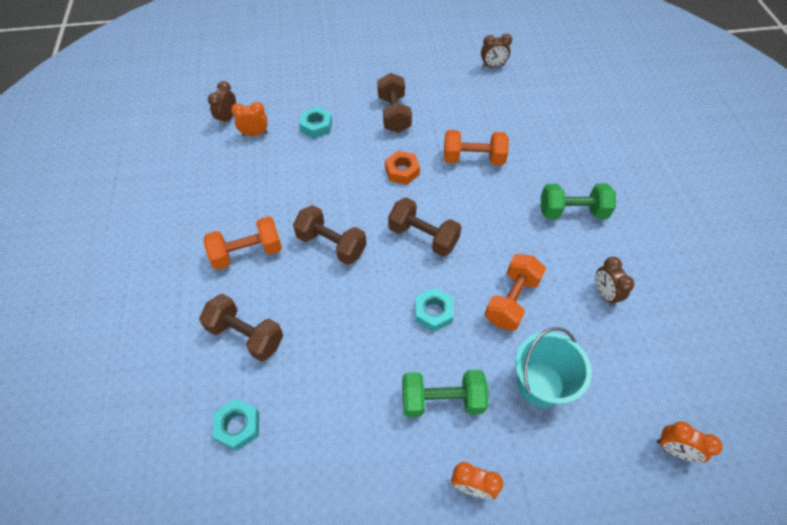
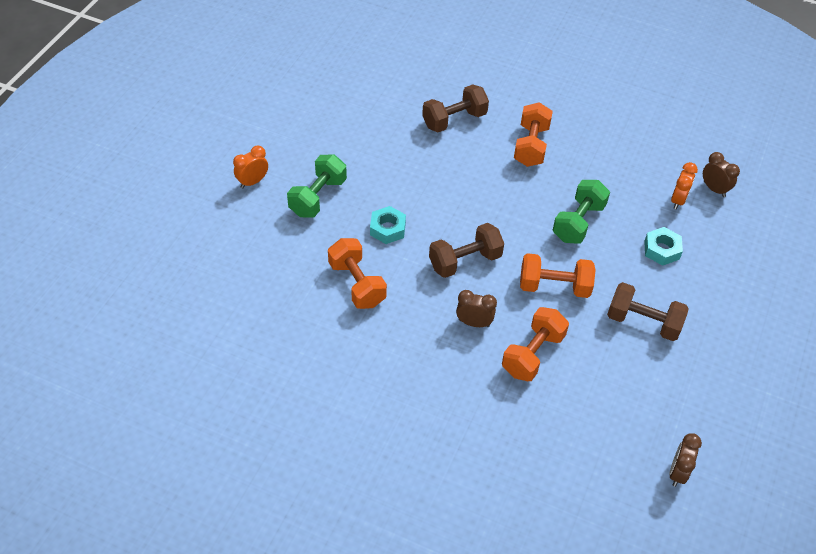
camera: 120 degrees right, 5 degrees down
turquoise nut [212,398,259,451] -> none
brown dumbbell [293,205,366,265] -> none
orange nut [385,151,420,185] -> orange dumbbell [520,253,595,298]
turquoise bucket [515,327,592,407] -> none
green dumbbell [541,183,616,219] -> green dumbbell moved to [553,180,610,244]
brown clock [595,257,634,306] -> brown clock moved to [456,290,497,327]
orange clock [657,421,723,462] -> none

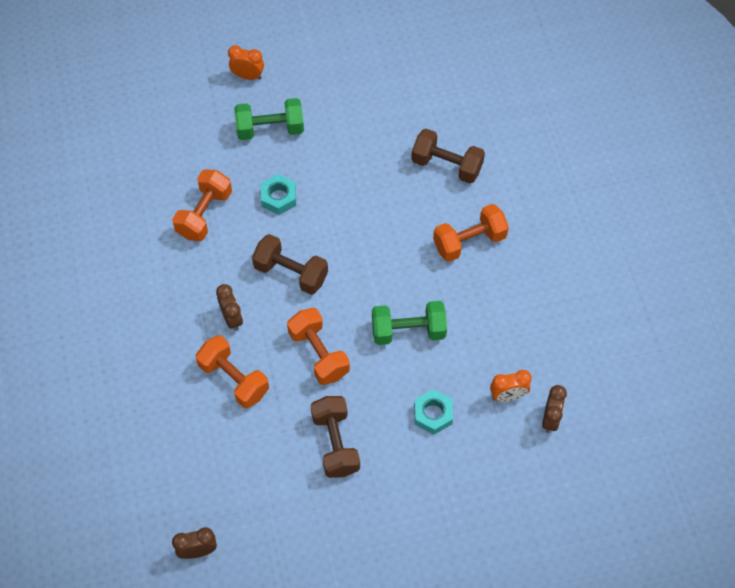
camera: 55 degrees right, 10 degrees up
orange dumbbell [502,307,569,381] -> orange dumbbell turned 45 degrees clockwise [196,335,269,408]

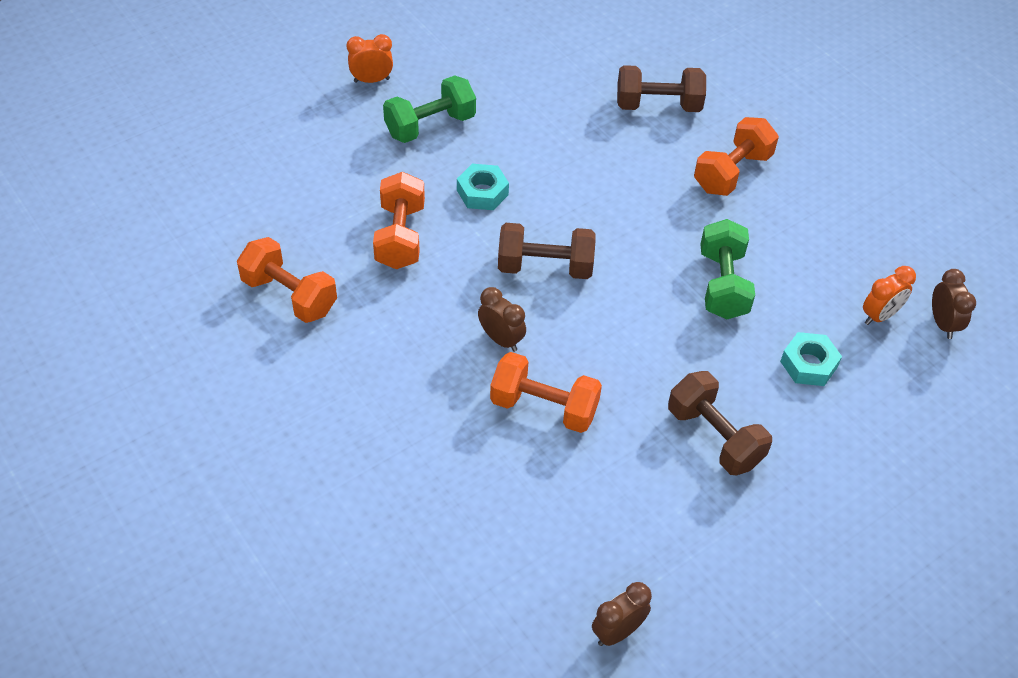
camera: 25 degrees left, 10 degrees down
orange dumbbell [287,308,350,385] -> orange dumbbell moved to [237,237,337,323]
green dumbbell [372,301,447,345] -> green dumbbell turned 60 degrees counterclockwise [700,219,755,319]

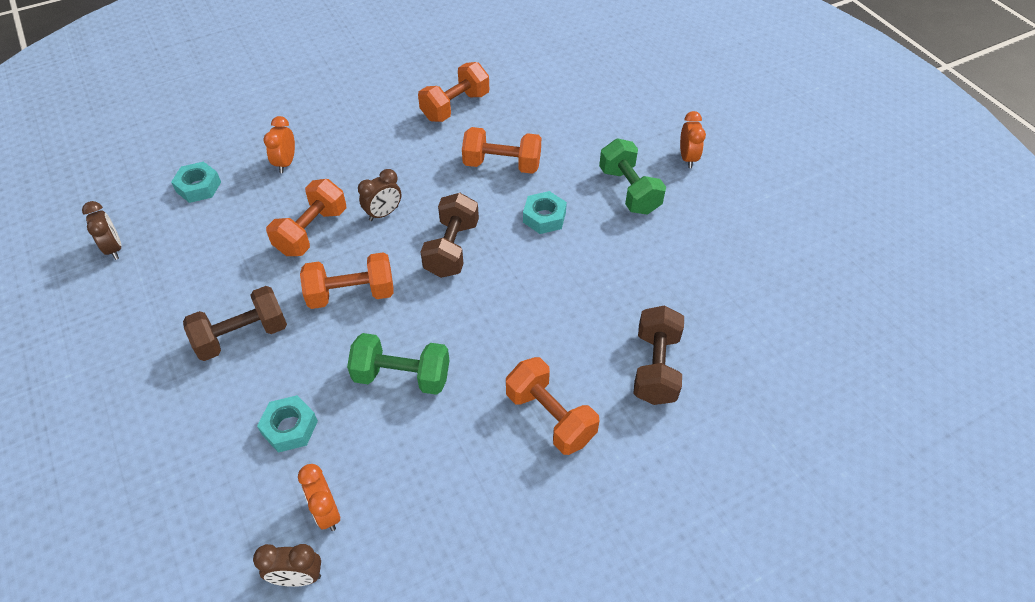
camera: 100 degrees right, 0 degrees up
none -> turquoise nut [171,162,221,203]
none -> orange clock [264,116,295,173]
none -> orange dumbbell [300,252,394,309]

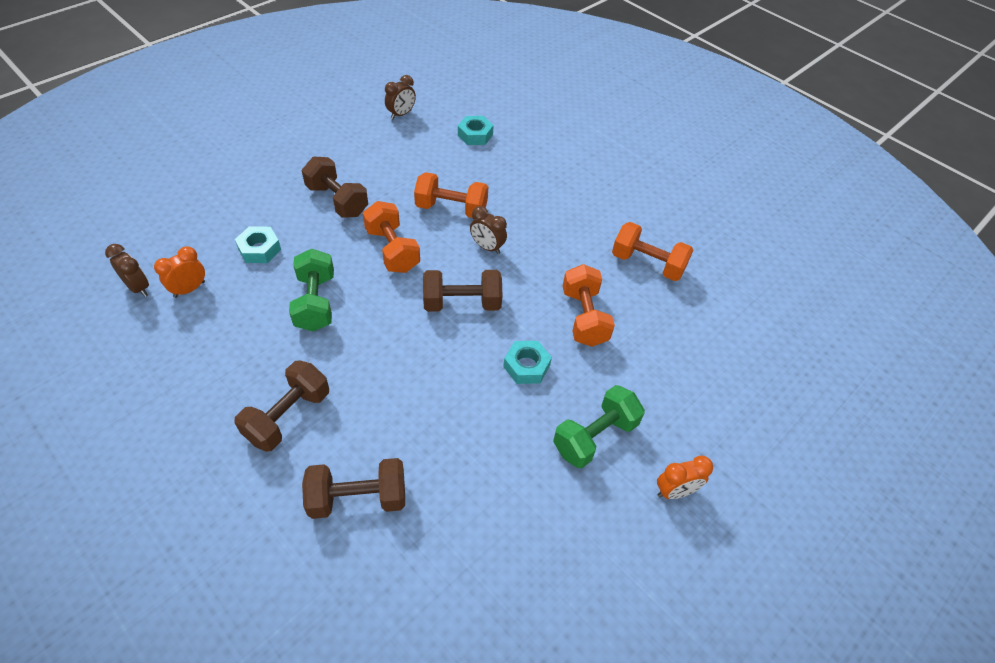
camera: 70 degrees right, 0 degrees up
brown clock [253,544,321,587] -> brown clock turned 150 degrees clockwise [105,244,149,297]
orange clock [264,116,295,173] -> none
orange dumbbell [506,357,599,455] -> brown dumbbell [234,361,329,452]

